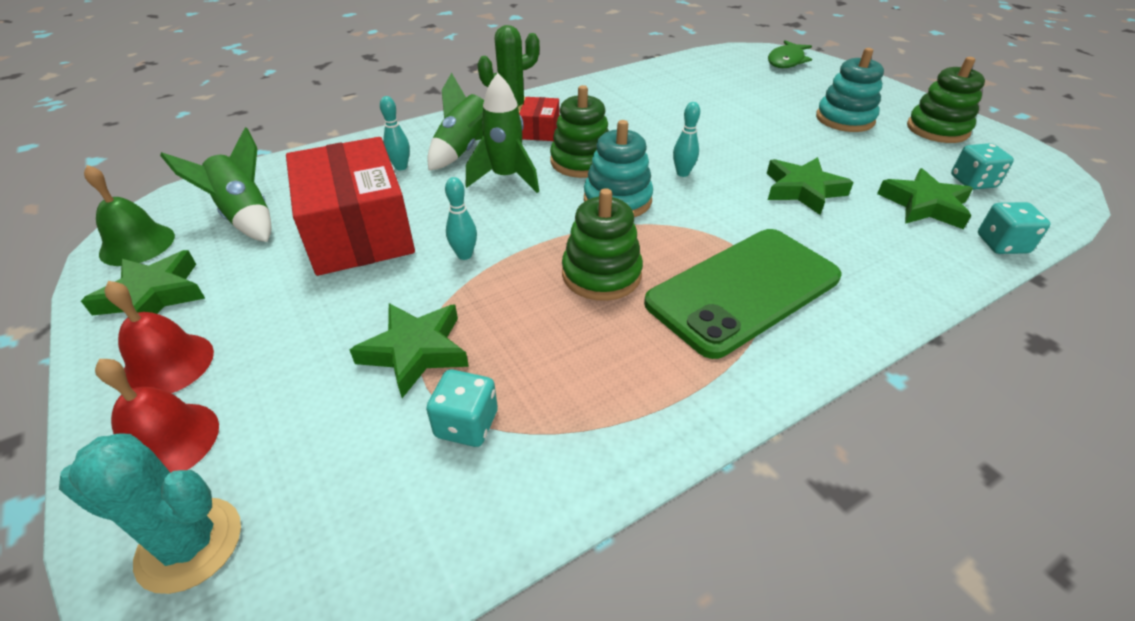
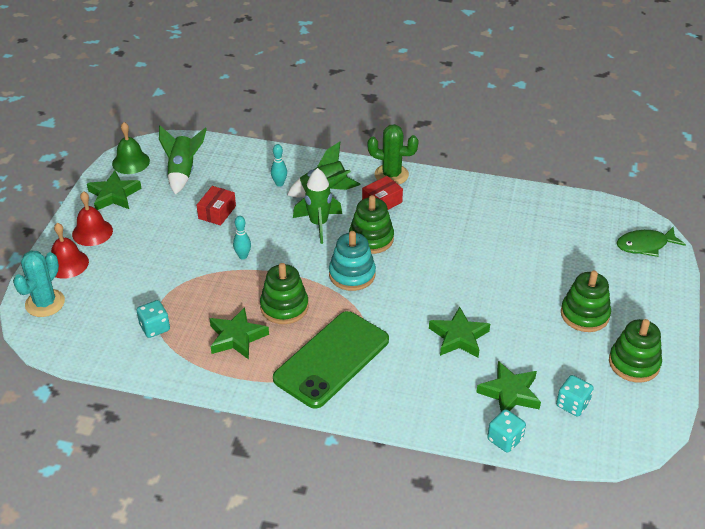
camera: 45 degrees right, 0 degrees up
turquoise cactus [59,433,241,594] -> turquoise cactus turned 60 degrees clockwise [13,251,65,317]
red box [286,137,415,276] -> red box [197,186,236,226], size x0.47
green star [350,303,469,398] -> green star moved to [209,307,269,359]
green phone [644,229,841,359] -> green phone turned 60 degrees counterclockwise [273,311,389,409]
turquoise bowling pin [673,102,700,177] -> none
turquoise stacking toy [816,48,884,132] -> green stacking toy [561,271,611,332]

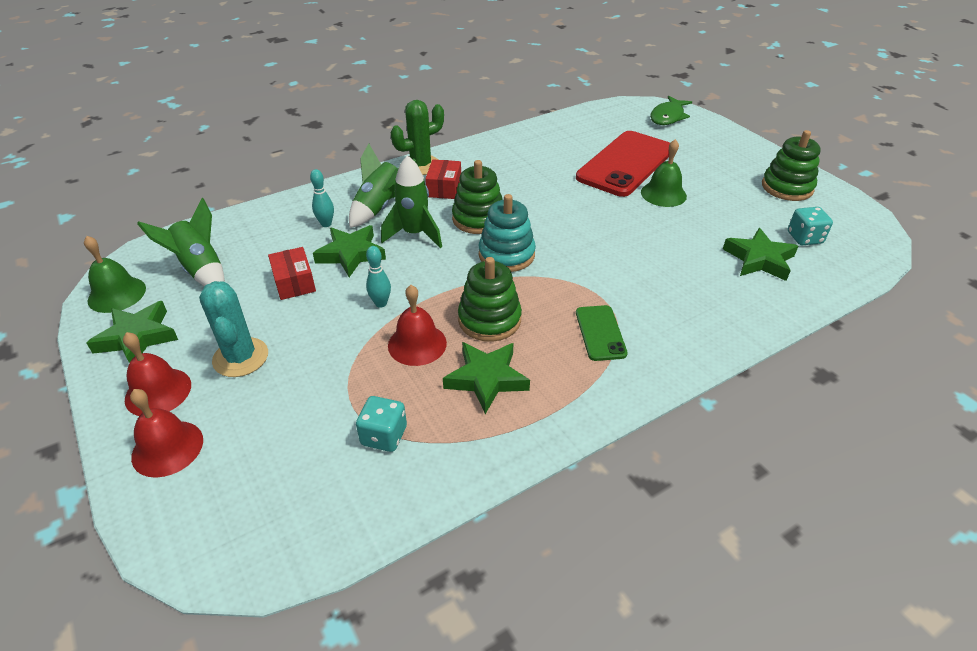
camera: 45 degrees left, 0 degrees up
turquoise cactus [13,251,65,317] -> turquoise cactus moved to [199,281,268,377]
green phone [273,311,389,409] -> green phone [576,305,628,361], size x0.48
green star [429,307,490,358] -> green star moved to [313,225,386,277]
turquoise dice [487,409,526,453] -> none
green stacking toy [561,271,611,332] -> none
none -> red bell [388,285,447,366]
none -> red phone [576,131,670,197]
none -> green bell [641,139,687,207]

